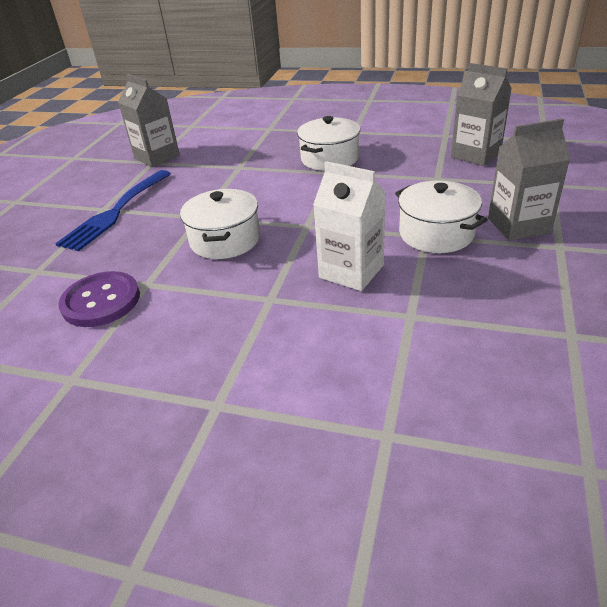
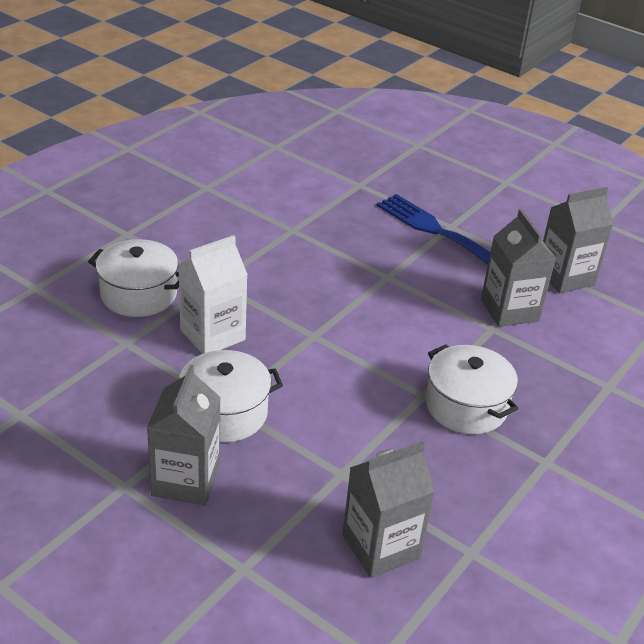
camera: 105 degrees right, 0 degrees up
purple button [58,271,140,327] -> none
white pot [180,189,260,259] -> white pot moved to [88,239,179,317]
none -> grey carton [481,209,556,327]

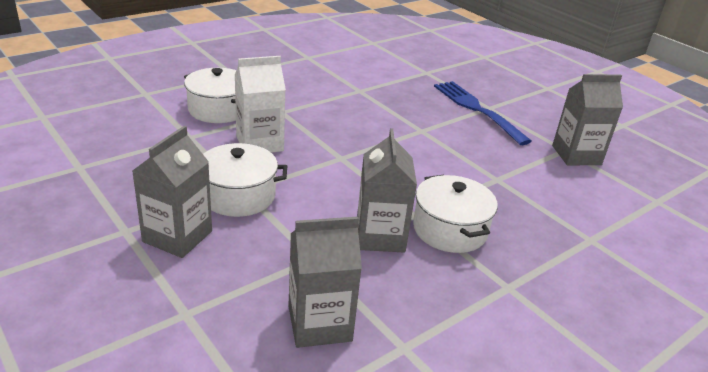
camera: 15 degrees right, 5 degrees down
grey carton [481,209,556,327] -> grey carton moved to [357,128,417,252]

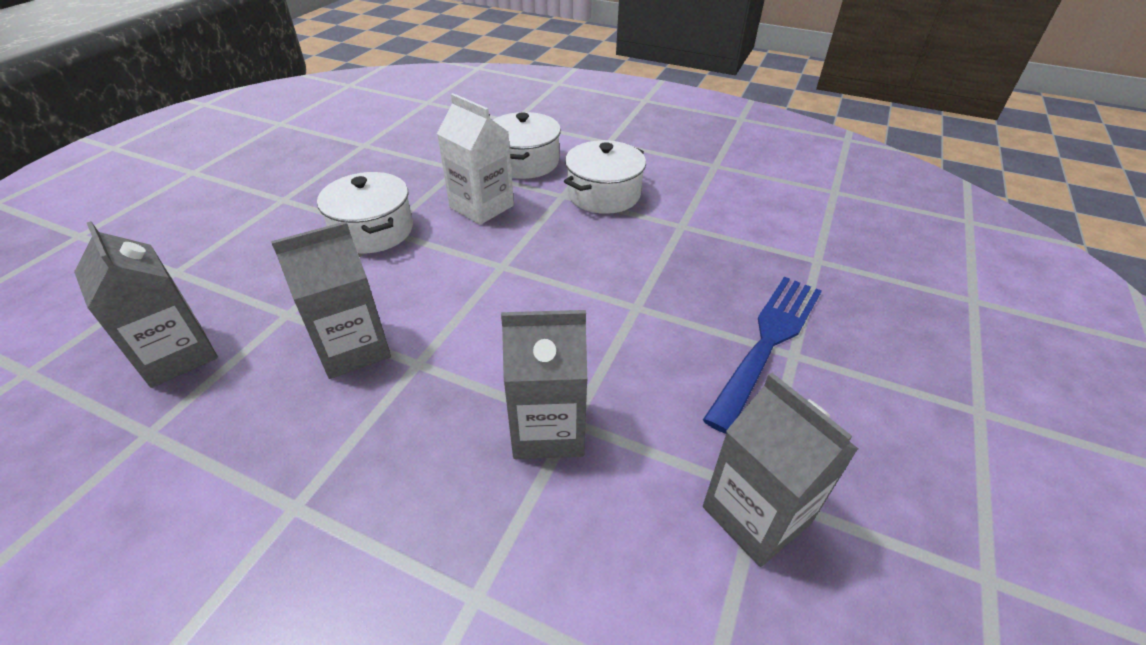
camera: 65 degrees right, 10 degrees up
grey carton [133,126,212,258] -> grey carton moved to [501,310,587,459]
white pot [413,175,498,253] -> white pot moved to [564,140,646,214]

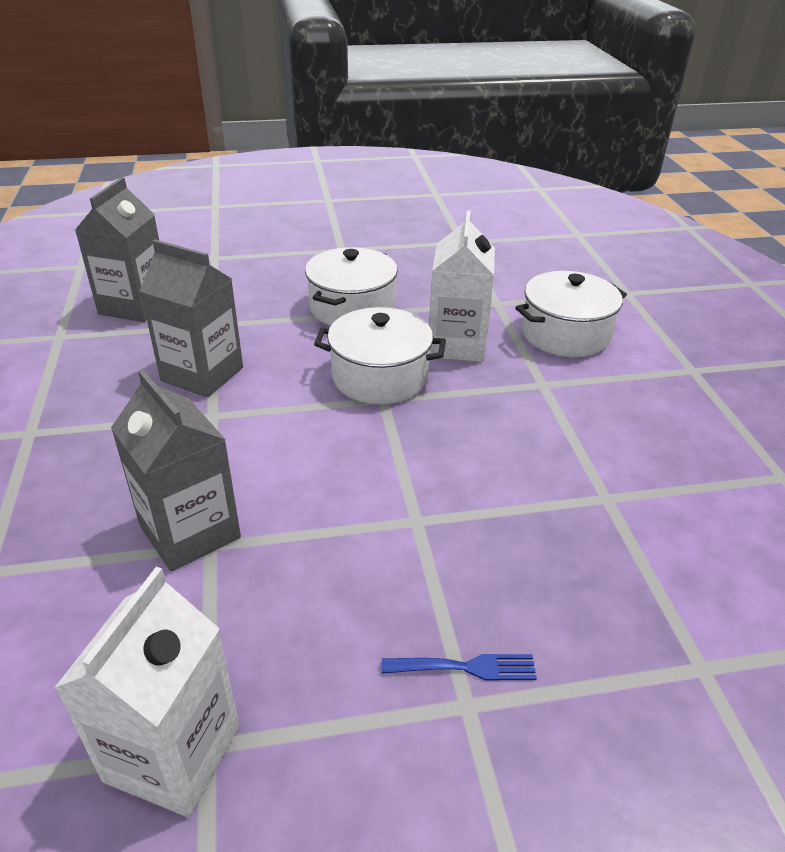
camera: 55 degrees right, 5 degrees down
white pot [564,140,646,214] -> white pot moved to [314,307,446,404]
blue fork [703,277,822,434] -> blue fork [382,654,537,680], size x0.44
grey carton [703,373,858,567] -> white carton [54,567,239,817]

